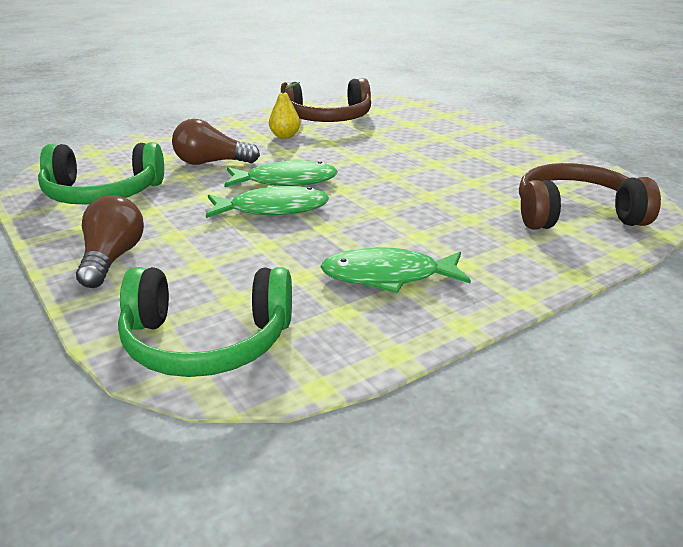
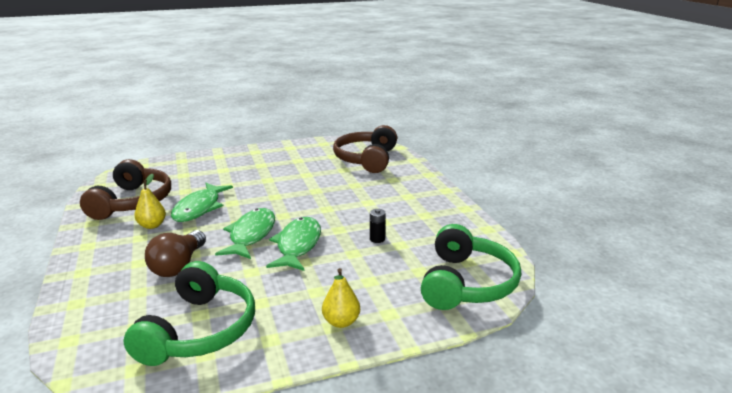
camera: 75 degrees left, 5 degrees down
brown light bulb [76,195,144,288] -> yellow pear [322,268,360,328]
green fish [320,247,471,293] -> green fish moved to [171,183,233,222]
none -> black battery [370,209,386,243]

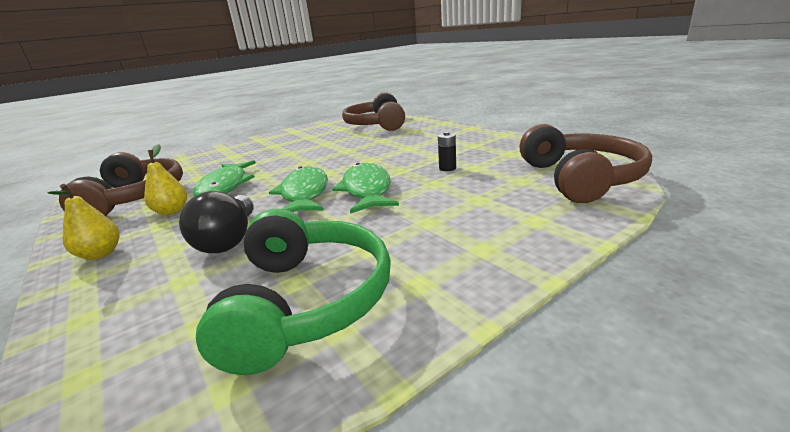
camera: 15 degrees left, 0 degrees up
brown light bulb [145,230,206,277] -> black light bulb [179,191,253,253]
yellow pear [322,268,360,328] -> yellow pear moved to [48,184,120,260]
green headphones [421,224,521,310] -> brown headphones [519,124,652,203]

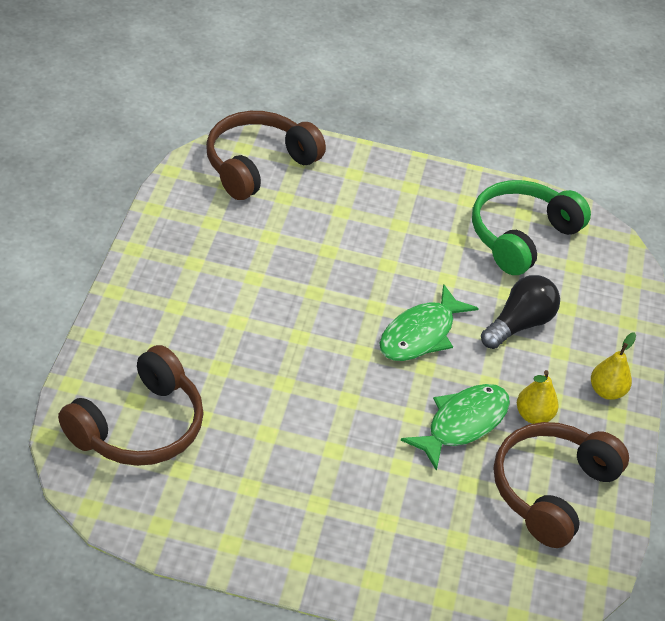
camera: 140 degrees left, 20 degrees up
green fish [332,163,399,214] -> none
black battery [438,131,456,171] -> none

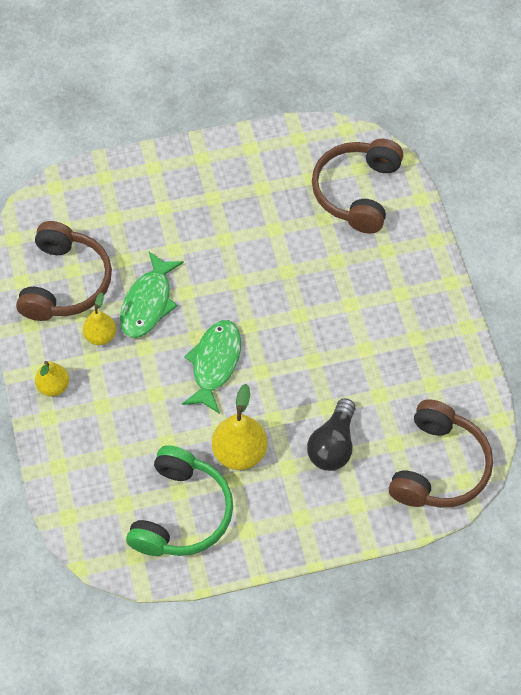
camera: 160 degrees right, 15 degrees up
black light bulb [481,275,560,349] -> black light bulb moved to [307,398,355,471]
none -> yellow pear [212,384,268,470]

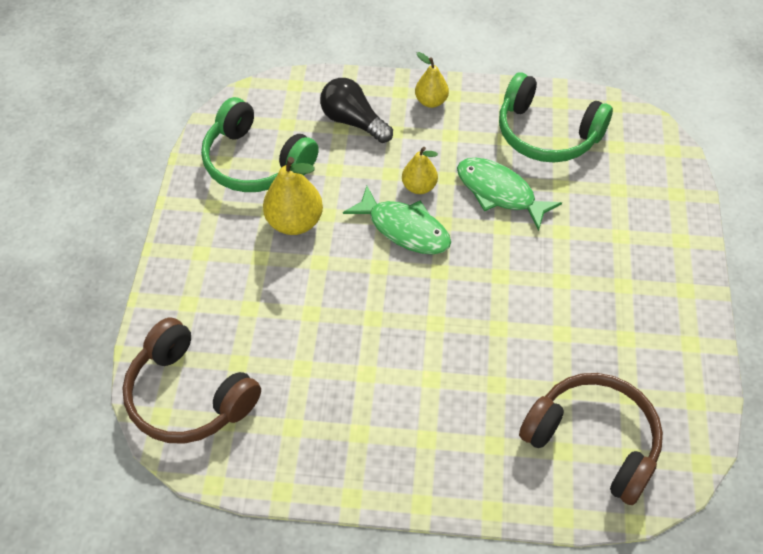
camera: 110 degrees right, 5 degrees down
brown headphones [16,221,112,321] -> green headphones [499,72,613,163]
yellow pear [83,292,116,345] -> yellow pear moved to [402,147,438,194]
black light bulb [307,398,355,471] -> black light bulb moved to [320,78,393,143]

